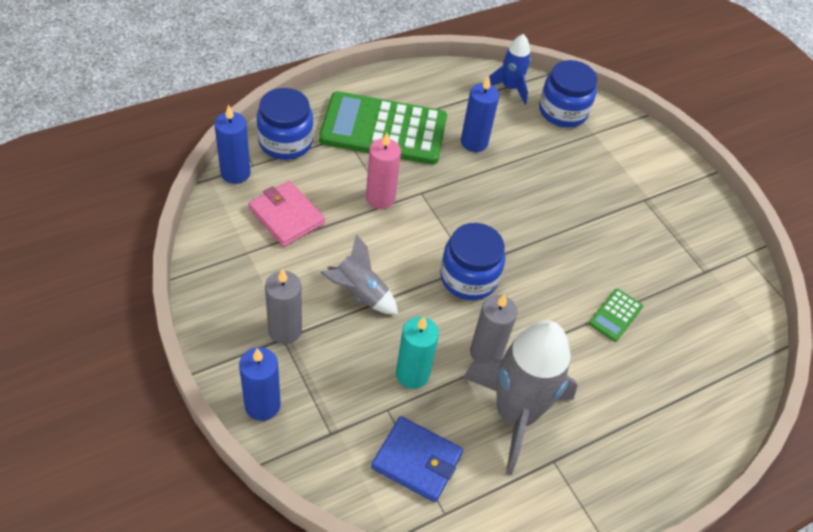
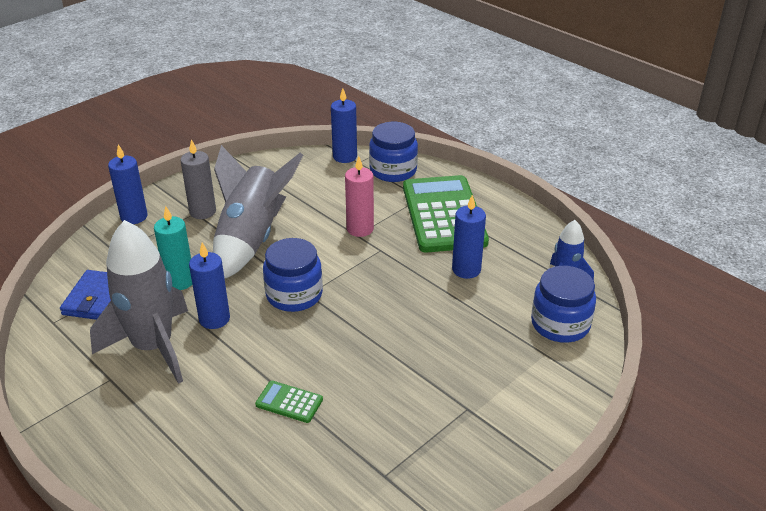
camera: 80 degrees right, 15 degrees down
pink wallet [248,181,325,247] -> none
grey rocket [320,234,398,315] -> grey rocket [213,145,303,279], size x1.91
grey candle [470,294,517,360] -> blue candle [189,242,230,329]

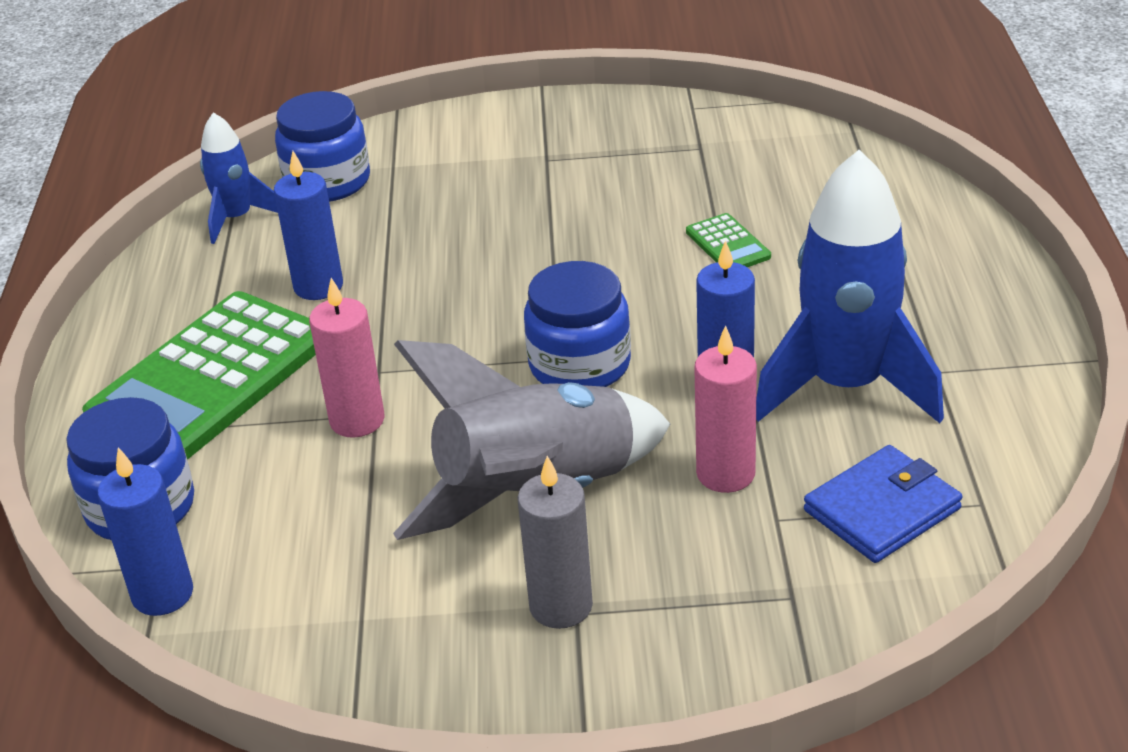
camera: 135 degrees left, 0 degrees up
grey rocket [90,220,188,384] -> blue rocket [756,150,944,423]
blue candle [108,144,148,224] -> none
turquoise candle [154,206,192,290] -> pink candle [694,325,757,493]

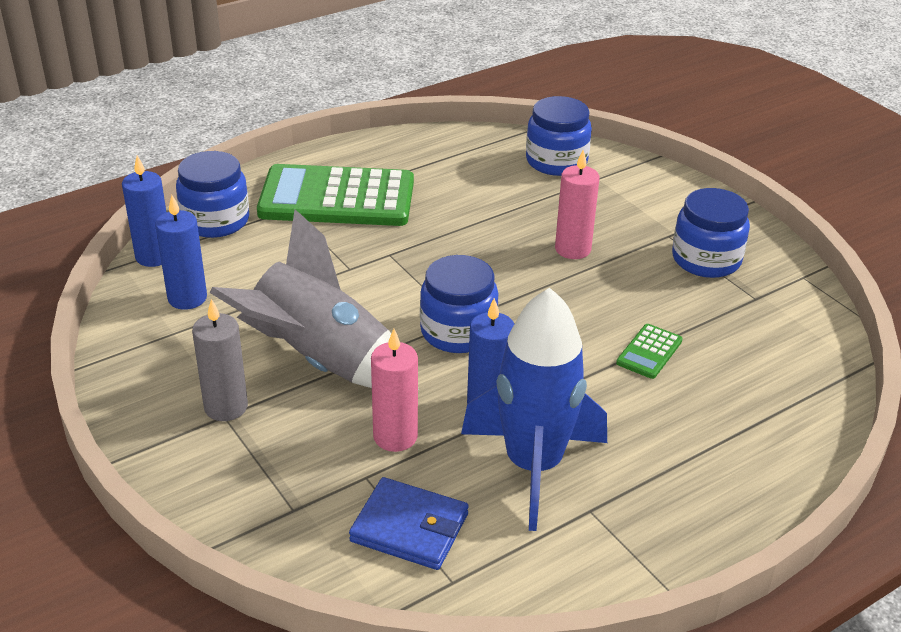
camera: 55 degrees right, 0 degrees up
blue rocket [200,112,278,244] -> none
blue candle [274,151,343,300] -> blue candle moved to [155,195,207,310]
pink candle [309,278,385,438] -> pink candle moved to [555,150,600,259]
none -> blue jar [672,188,750,278]

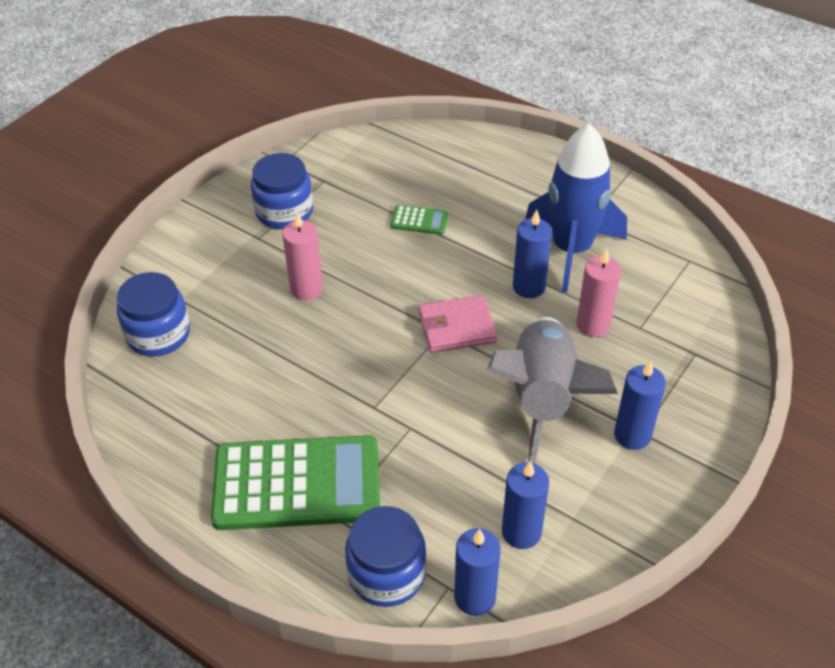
camera: 110 degrees left, 10 degrees up
grey candle [192,299,248,421] -> blue candle [614,360,666,450]
green calculator [257,164,414,226] -> green calculator turned 75 degrees counterclockwise [211,435,380,530]
blue wallet [349,477,469,570] -> none
blue jar [420,255,498,353] -> pink wallet [419,295,497,353]

